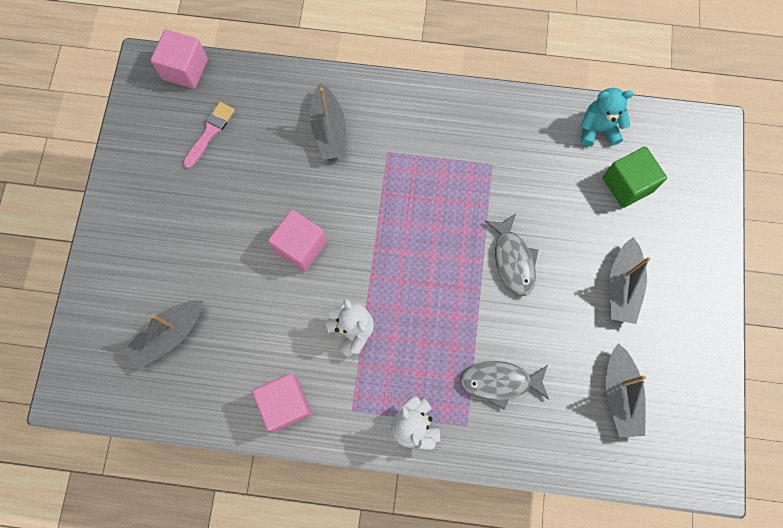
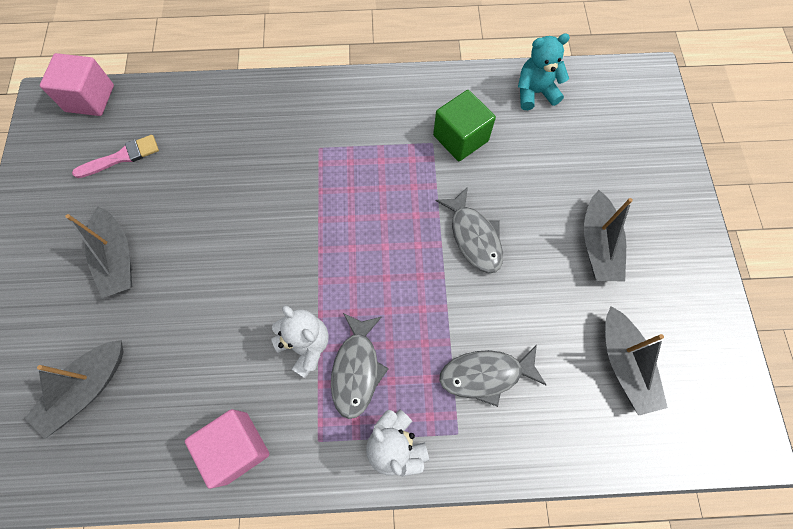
camera: 10 degrees left, 5 degrees down
pink brush [183,102,235,169] -> pink brush turned 45 degrees clockwise [72,135,159,178]
pink cube [268,210,327,272] -> none
grey boat [310,83,346,160] -> grey boat moved to [65,206,132,298]
green cube [603,146,667,208] -> green cube moved to [433,90,496,161]
none -> grey fish [331,313,389,419]

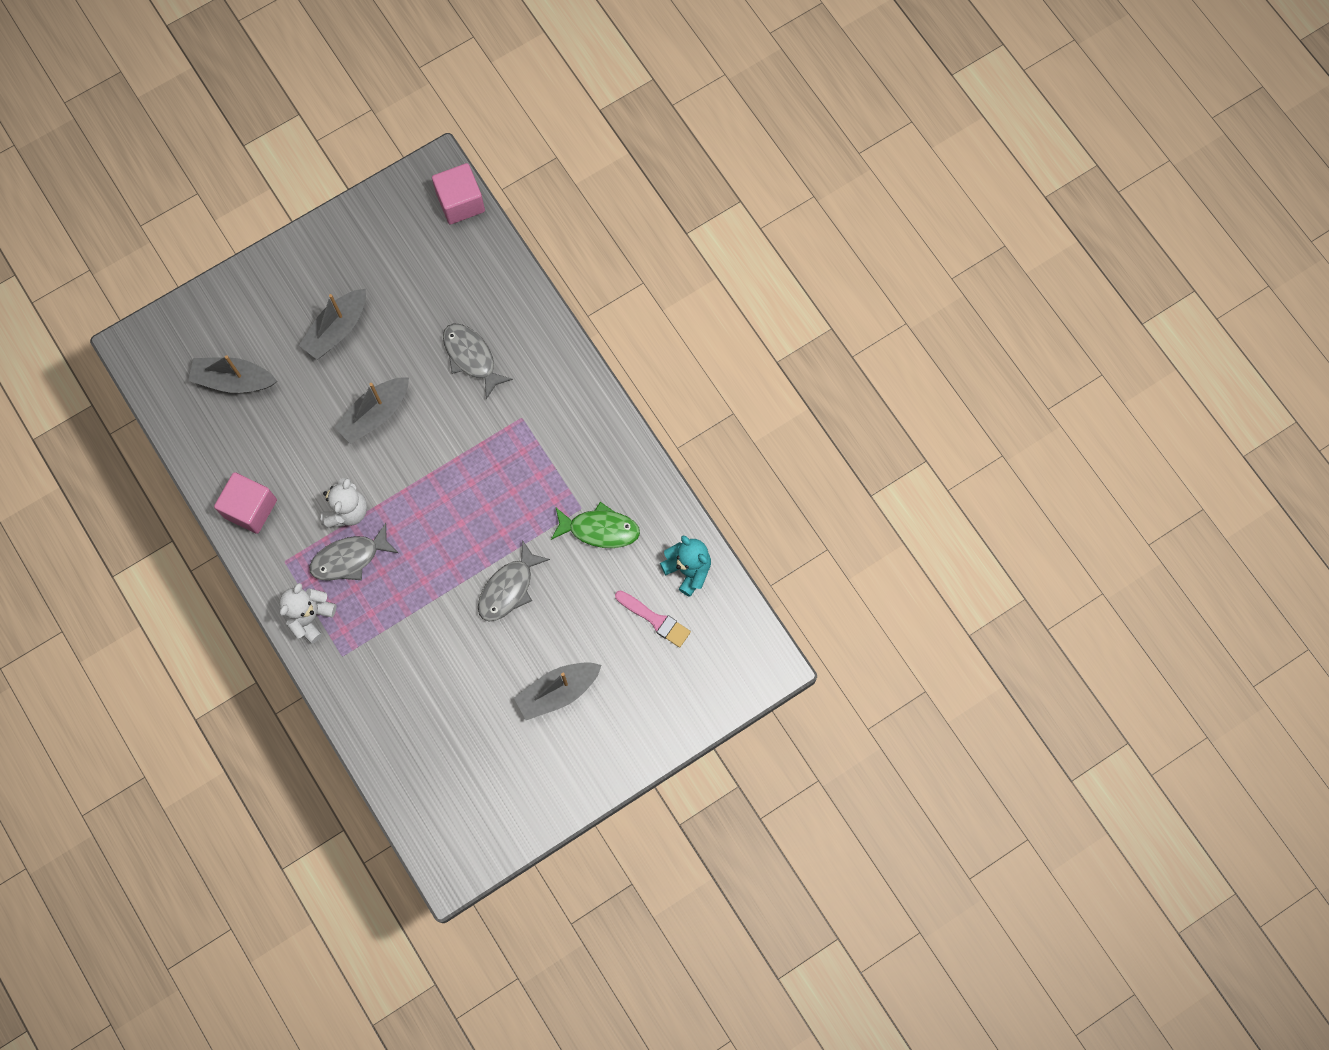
camera: 60 degrees right, 5 degrees up
pink brush [72,135,159,178] -> pink brush moved to [615,590,691,648]
green cube [433,90,496,161] -> green fish [551,502,640,548]
grey fish [439,345,546,407] -> grey fish moved to [443,323,513,399]
grey boat [605,306,668,415] -> grey boat moved to [334,377,409,444]

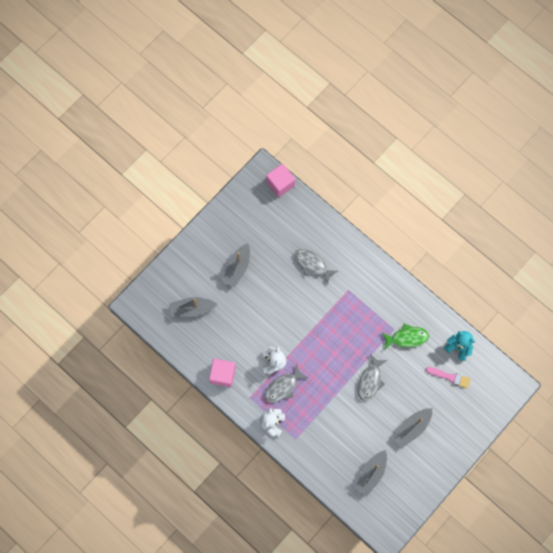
camera: 15 degrees left, 0 degrees up
grey boat [334,377,409,444] -> grey boat moved to [355,450,387,496]

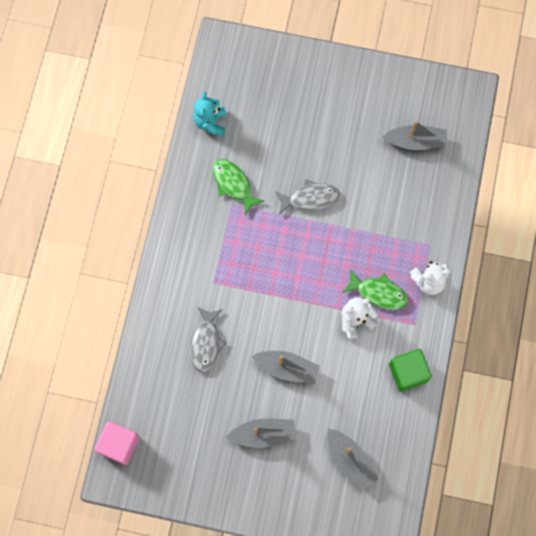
camera: 120 degrees left, 0 degrees up
pink cube [209,359,236,387] -> green cube [389,349,432,392]
grey fish [264,364,308,403] -> green fish [343,270,408,310]
grey boat [393,408,432,447] -> grey boat moved to [252,351,320,384]
pink brush [426,367,471,388] -> none

